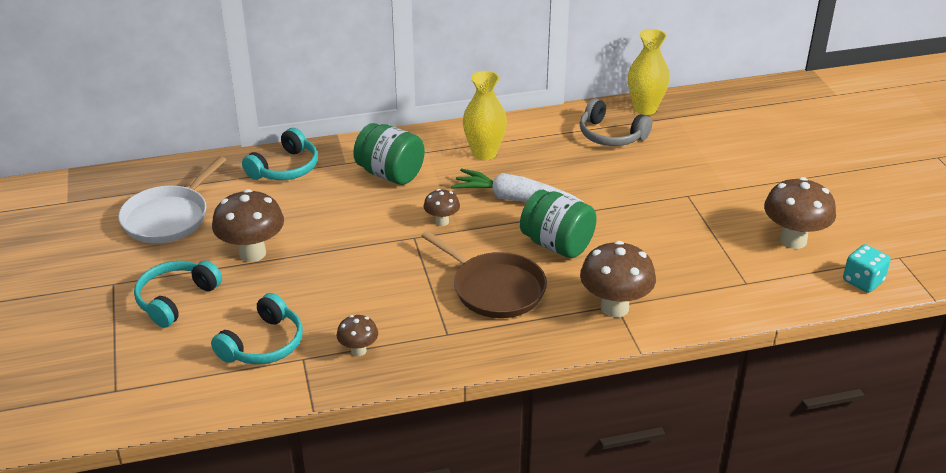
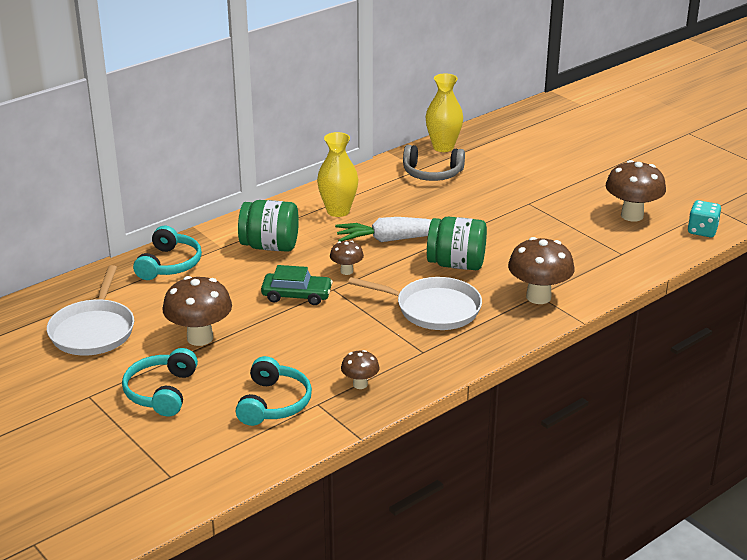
camera: 25 degrees left, 5 degrees down
brown pan [422,231,547,318] -> white pan [348,277,482,330]
none -> green car [261,265,333,305]

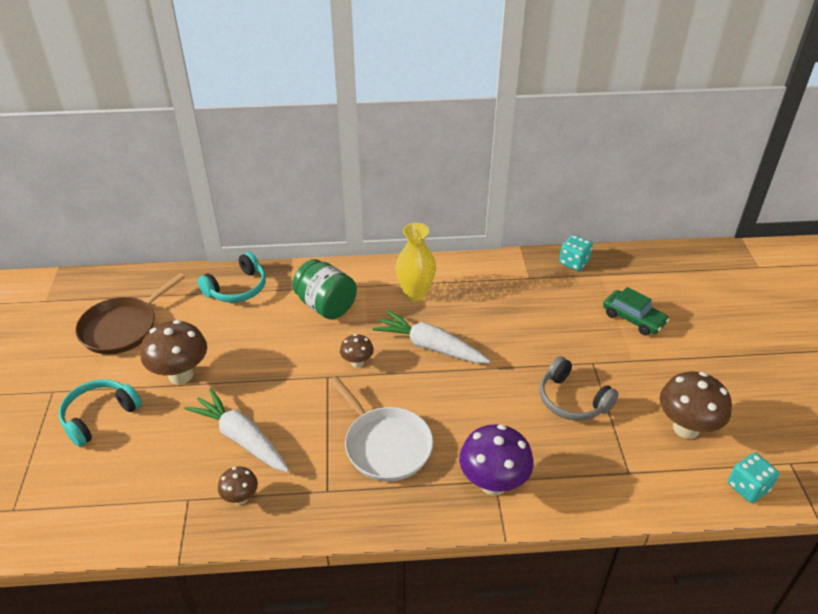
camera: 35 degrees right, 10 degrees up
white pan [47,265,134,356] -> brown pan [76,273,185,354]
turquoise headphones [235,356,312,426] -> none
green car [261,265,333,305] -> green car moved to [603,287,669,336]
grey headphones [403,145,465,181] -> grey headphones moved to [540,356,619,421]
yellow vase [426,73,463,152] -> turquoise dice [559,235,593,271]
green jar [427,217,487,270] -> none
brown mushroom [508,237,575,304] -> purple mushroom [459,424,534,496]
none -> white carrot [185,388,289,472]

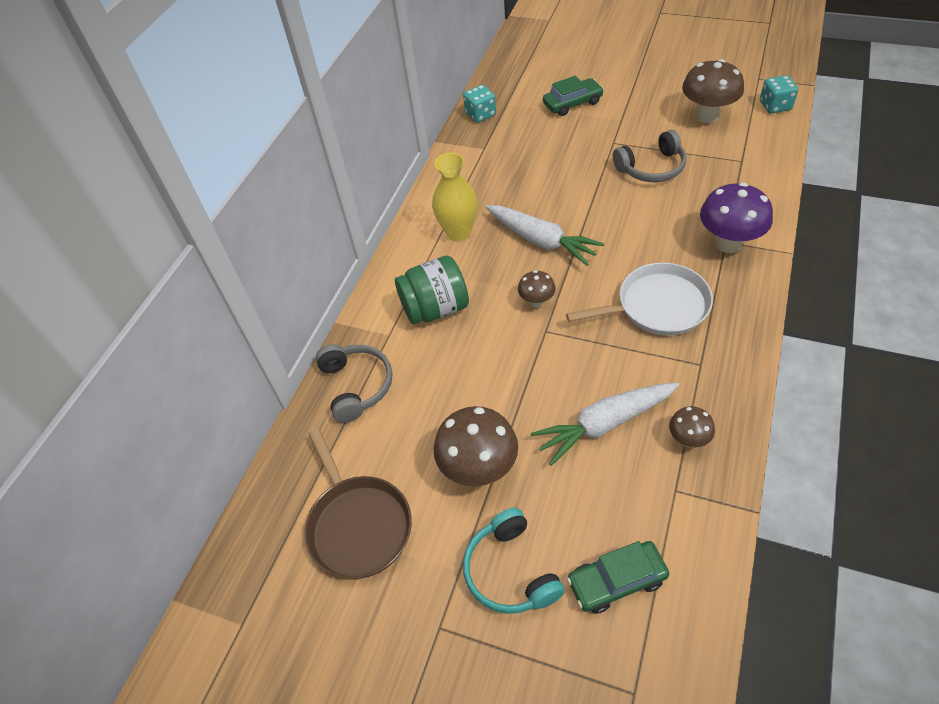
camera: 60 degrees left, 10 degrees up
turquoise headphones [197,252,266,303] -> grey headphones [316,344,392,423]
white carrot [373,310,490,363] -> white carrot turned 105 degrees counterclockwise [486,205,604,266]
none -> green car [567,541,669,614]

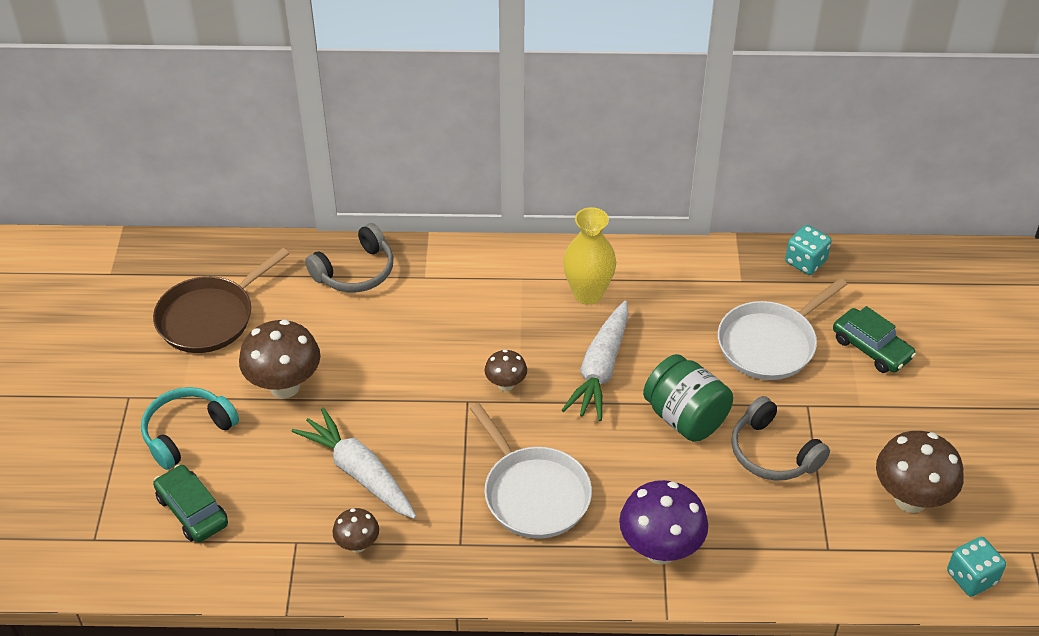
camera: 65 degrees right, 5 degrees down
green jar [395,256,469,324] -> green jar moved to [643,354,733,442]
none -> white pan [718,278,847,380]

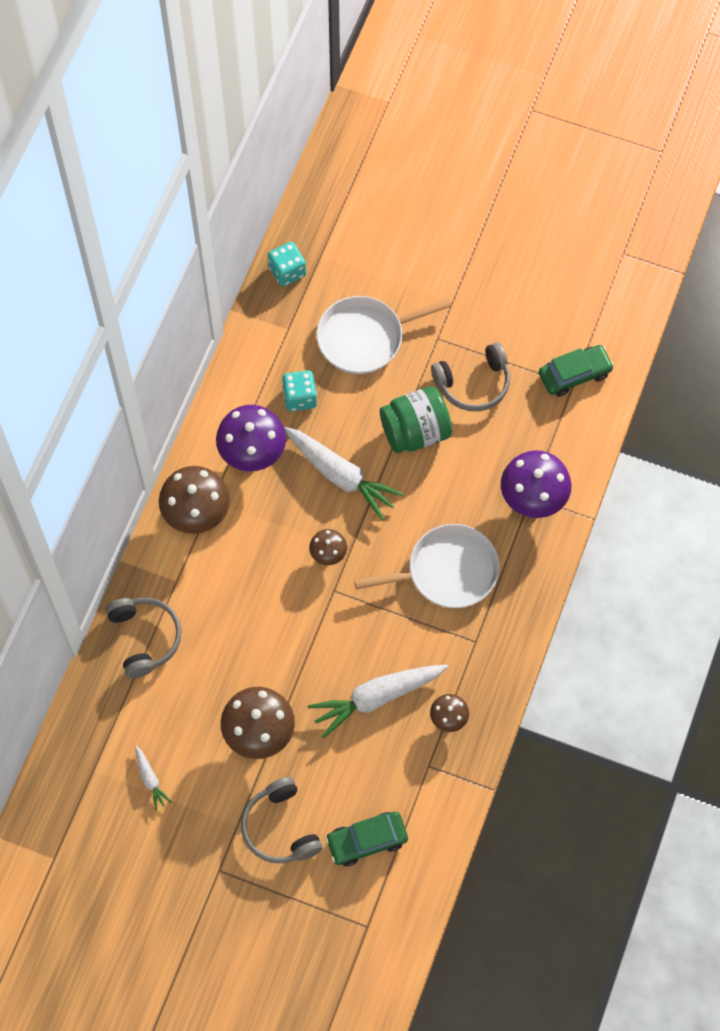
camera: 70 degrees left, 20 degrees up
turquoise headphones [141,387,239,470] -> grey headphones [241,777,323,863]
brown pan [153,248,289,353] -> white carrot [135,745,172,810]
yellow vase [563,207,616,305] -> purple mushroom [216,405,286,471]
white pan [718,278,847,380] -> white pan turned 90 degrees clockwise [316,296,452,374]
green car [833,306,916,373] -> green car moved to [539,345,614,397]
brown mushroom [876,431,964,513] -> brown mushroom moved to [159,466,230,534]
turquoise dice [947,537,1006,597] -> turquoise dice moved to [282,370,317,411]

